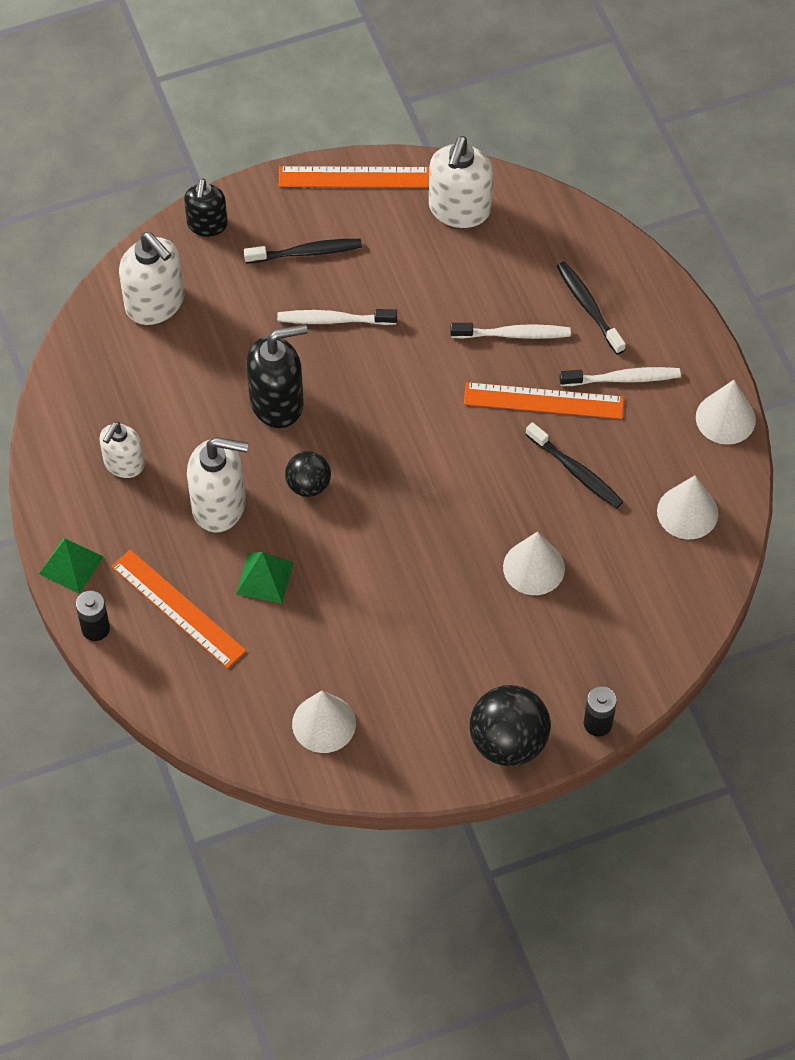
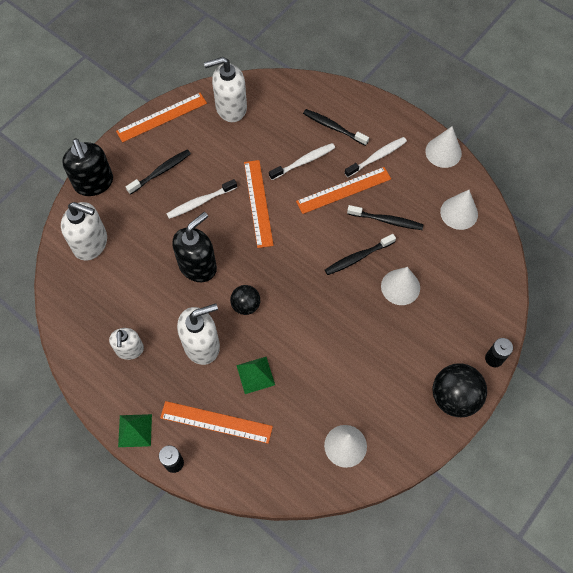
camera: 30 degrees left, 5 degrees up
black soap dispenser [184,179,228,237] -> black soap dispenser [62,139,113,196], size x1.56
white soap dispenser [429,136,493,228] -> white soap dispenser turned 90 degrees clockwise [204,57,247,122]
none -> orange ruler [244,160,274,248]
none -> black toothbrush [325,234,396,275]

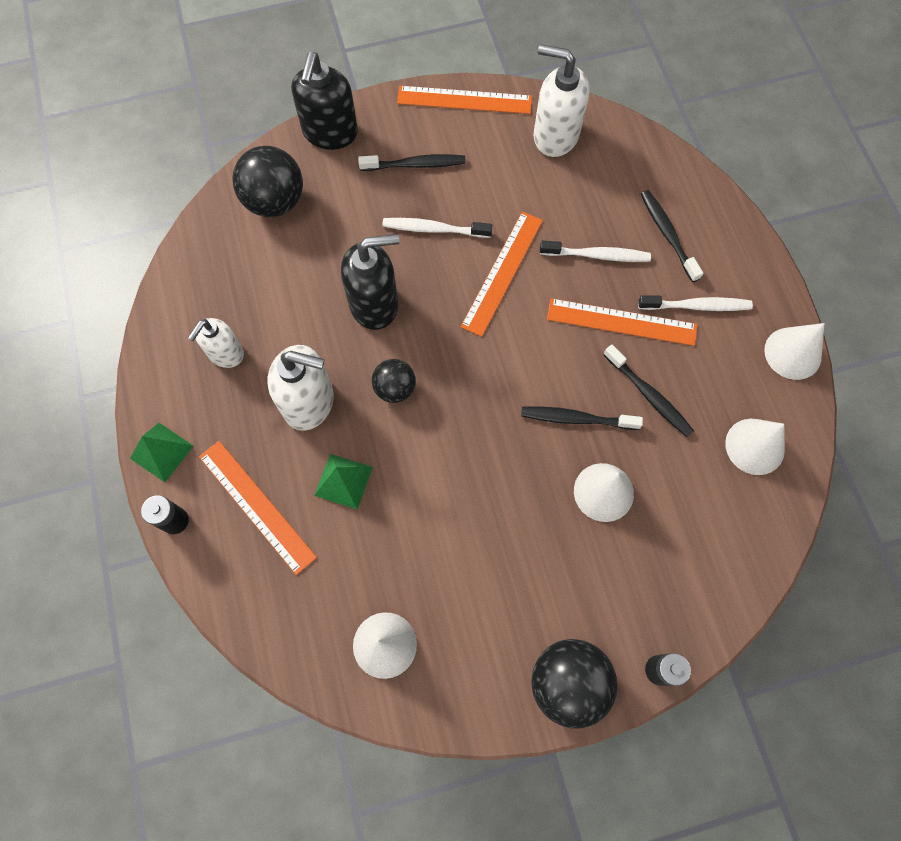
camera: 35 degrees right, 5 degrees up
white soap dispenser [61,202,107,261] -> black ball [233,146,303,217]

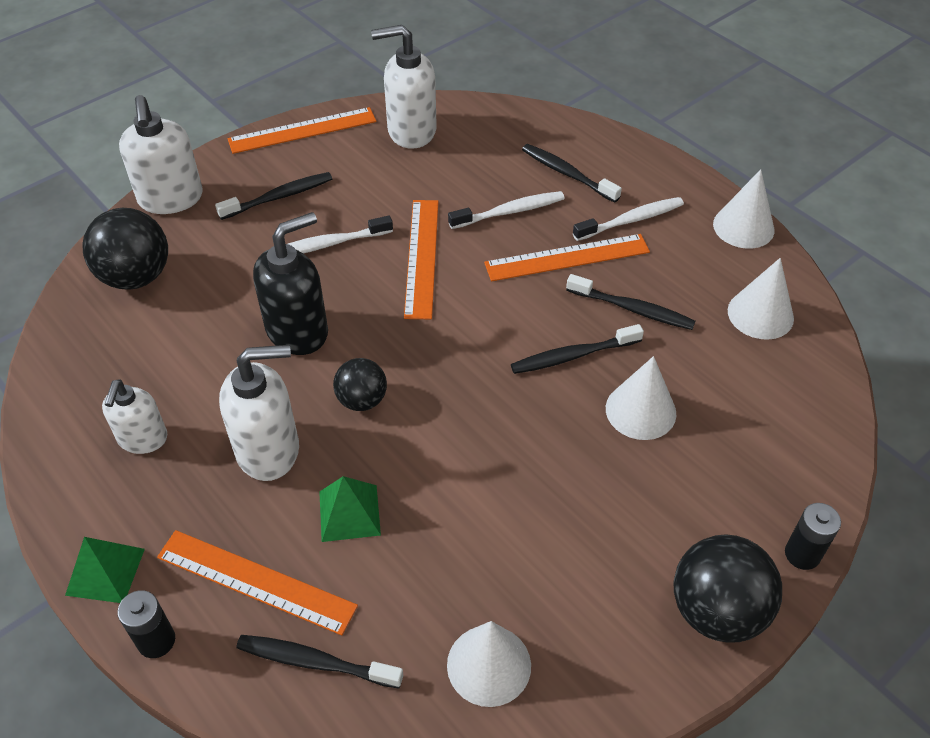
camera: 25 degrees left, 20 degrees down
black soap dispenser [291,52,358,150] -> white soap dispenser [119,95,203,214]
none -> black toothbrush [237,635,403,688]

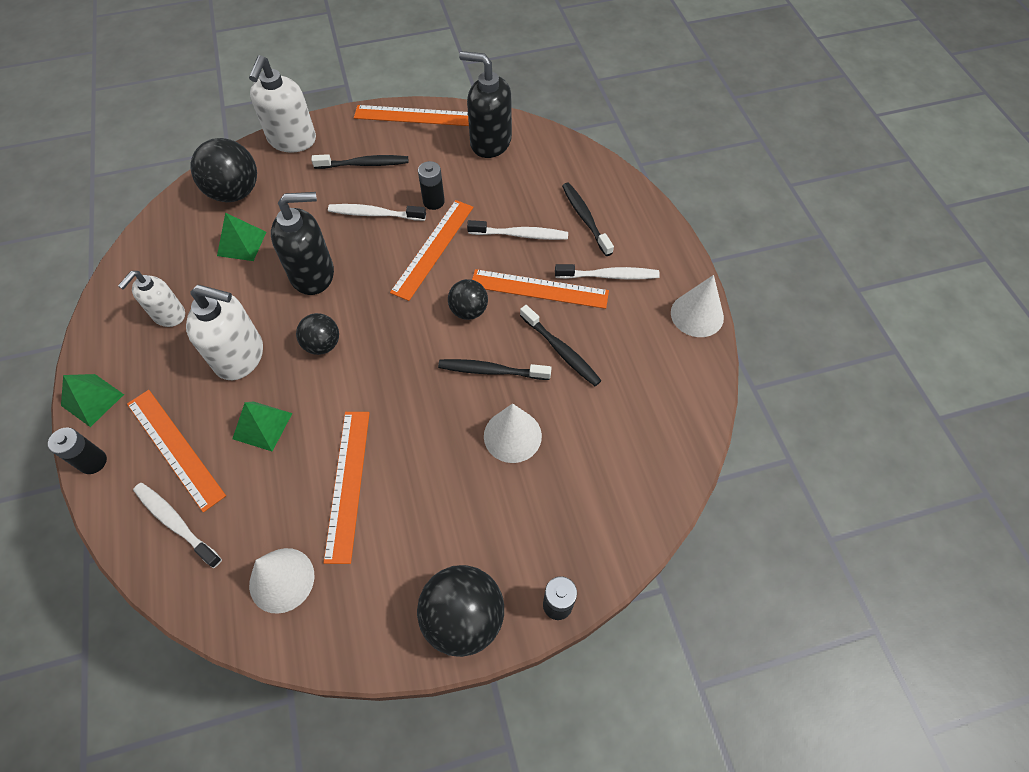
camera: 25 degrees right, 10 degrees up
black toothbrush [237,635,403,688] -> white toothbrush [133,483,222,568]
white soap dispenser [371,25,437,149] -> black soap dispenser [459,51,512,158]
white cone [728,258,794,340] -> none
none -> green pyramid [217,213,266,261]
none -> orange ruler [323,412,370,564]
none -> black battery [418,161,445,210]
none -> black ball [448,279,488,320]

